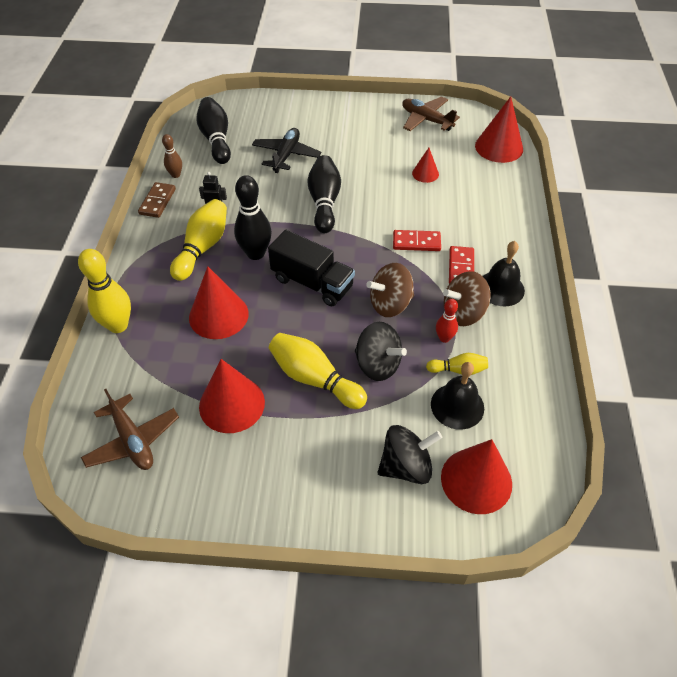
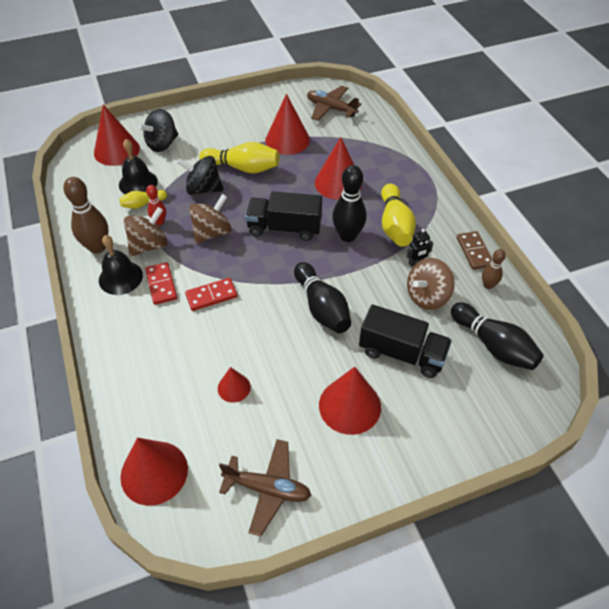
camera: 155 degrees right, 0 degrees up
yellow bowling pin [78,249,131,333] -> none
black plane [252,128,321,173] -> black truck [359,304,452,378]
none -> brown bowling pin [63,177,109,254]
none -> red cone [319,367,381,435]
none -> brown spinning top [407,258,455,310]

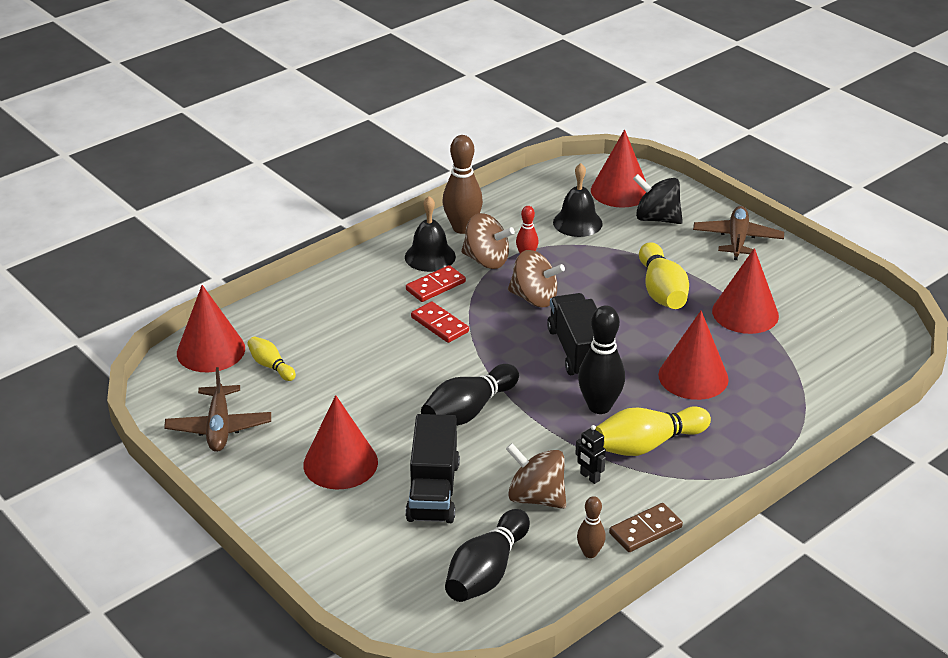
camera: 70 degrees right, 15 degrees down
yellow bowling pin [119,190,167,209] -> yellow bowling pin moved to [247,337,296,381]
black spinning top [177,156,224,195] -> none
red cone [218,367,251,403] -> none
brown plane [307,86,361,121] -> brown plane moved to [693,206,784,260]

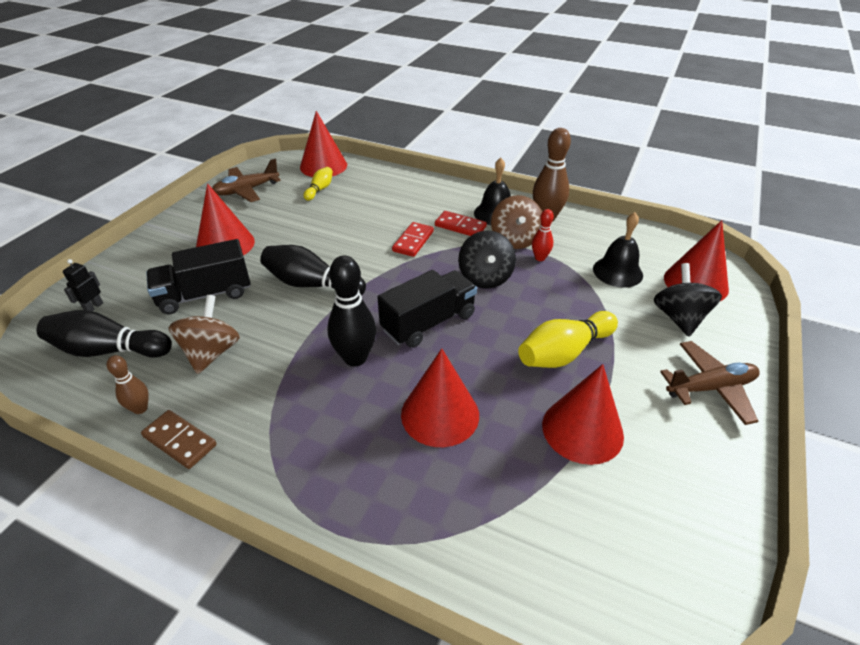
camera: 65 degrees right, 5 degrees up
brown spinning top [508,250,565,307] -> black spinning top [458,230,516,289]
black robot [575,425,606,484] -> black robot moved to [63,259,103,311]
yellow bowling pin [595,406,711,456] -> none

